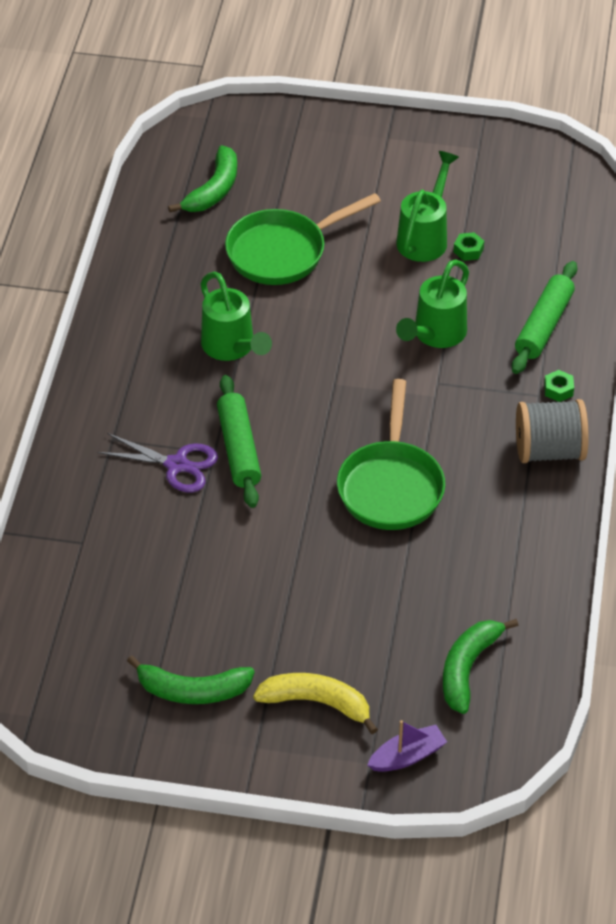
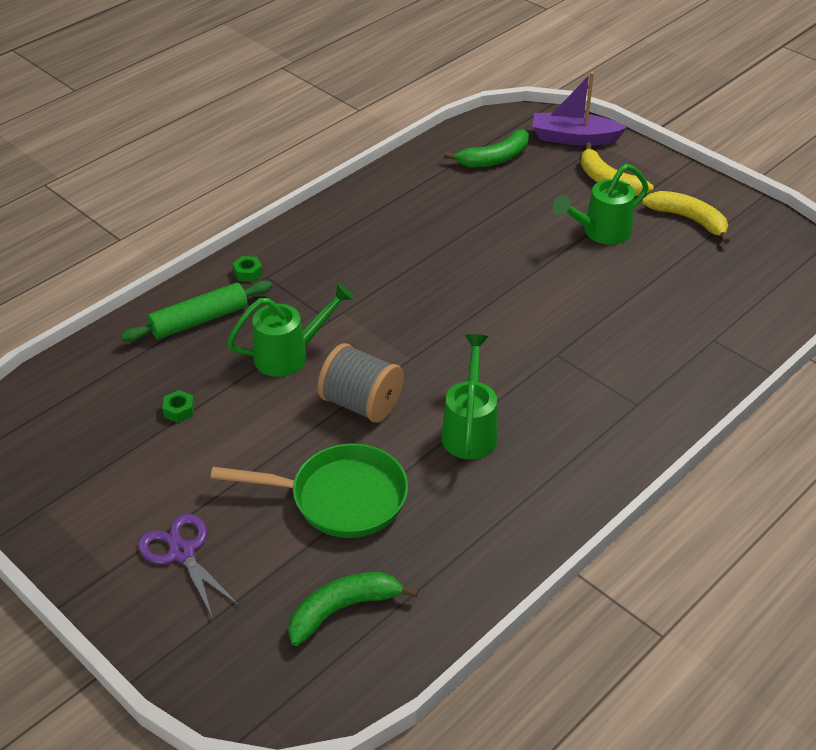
camera: 145 degrees left, 5 degrees down
purple scissors [97,433,218,492] -> purple scissors moved to [138,514,239,618]
green banana [127,655,255,704] -> yellow banana [642,191,730,244]
green rolling pin [217,375,261,508] -> none
green pan [337,379,445,530] -> none
purple boat [367,720,447,772] -> purple boat [532,72,627,146], size x1.57
green watering can [396,151,459,262] -> green watering can moved to [553,164,649,245]
grey spool [516,399,589,463] -> grey spool moved to [317,343,404,423]

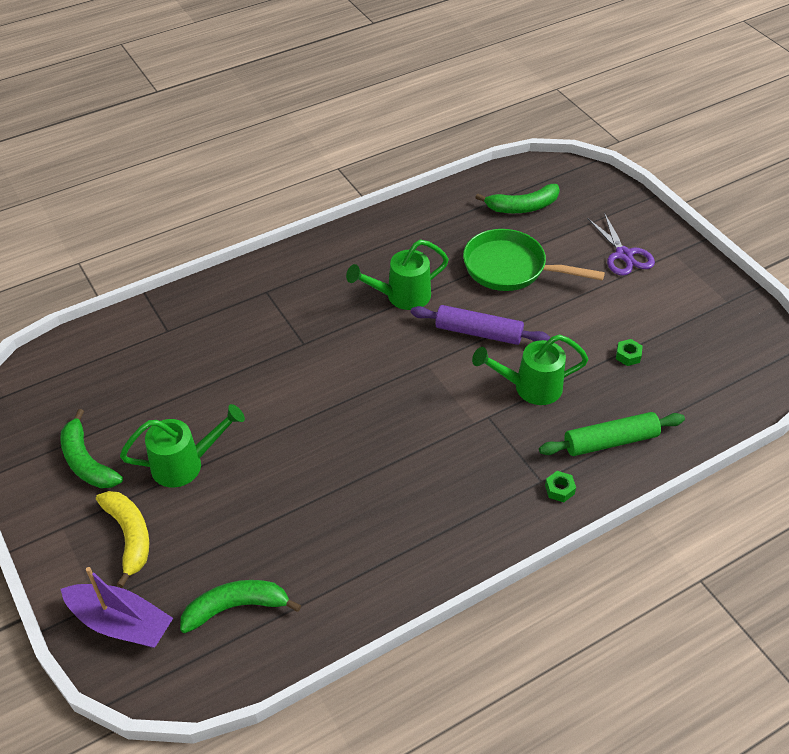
camera: 165 degrees left, 5 degrees up
grey spool [317,343,404,423] -> purple rolling pin [411,305,550,345]
green watering can [441,334,498,459] -> green watering can turned 45 degrees clockwise [346,240,449,310]
yellow banana [642,191,730,244] -> green banana [60,409,123,488]

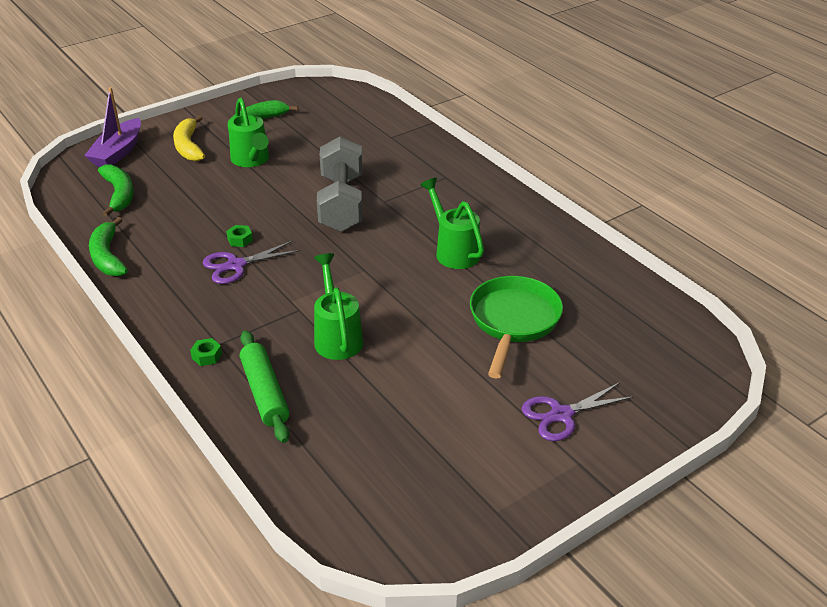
camera: 85 degrees right, 10 degrees down
yellow banana [96,491,150,588] -> yellow banana turned 105 degrees clockwise [173,115,205,161]
purple rolling pin [411,305,550,345] -> none
green banana [475,184,560,213] -> green banana moved to [89,217,128,276]
green nut [616,339,643,366] -> green nut moved to [226,225,253,247]
none -> purple scissors [203,241,300,284]
none -> grey dumbbell [317,136,362,232]

